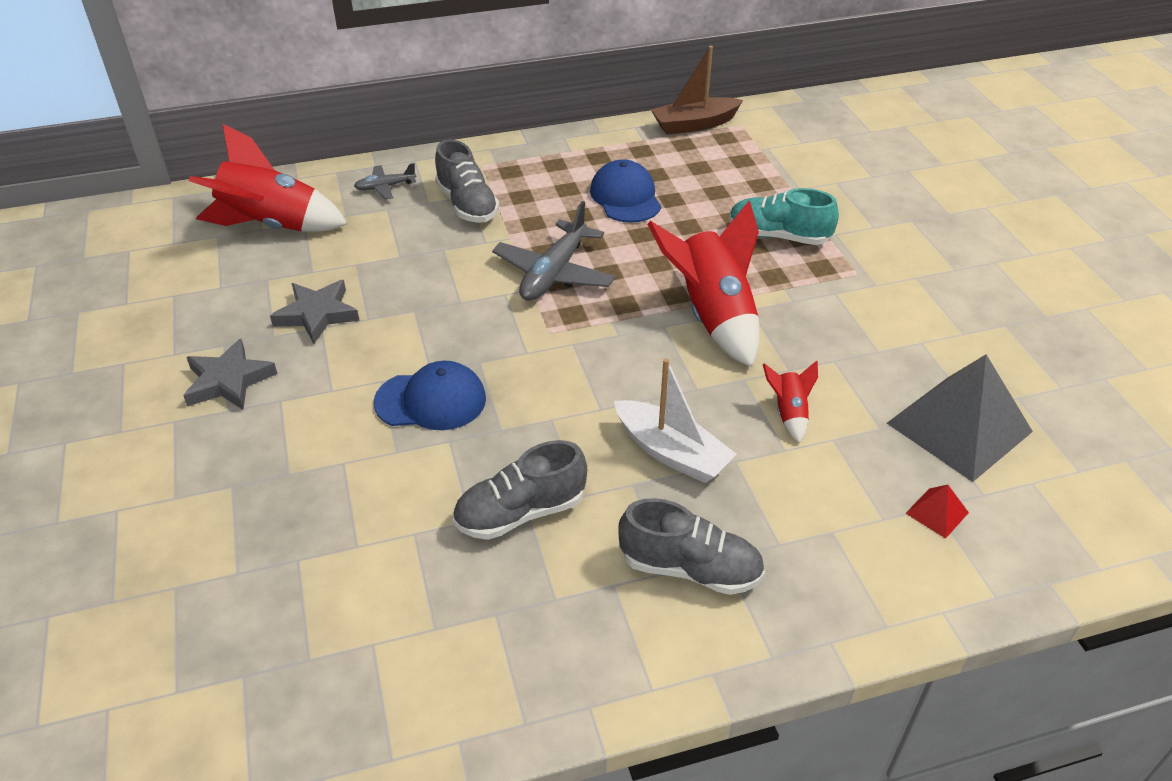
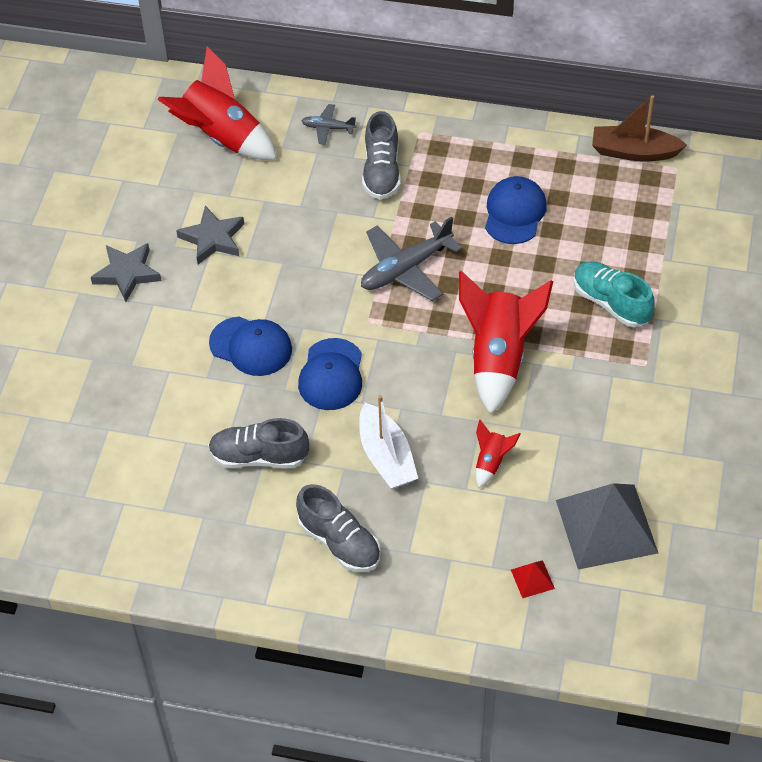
camera: 30 degrees right, 10 degrees up
none -> blue cap [298,338,362,410]

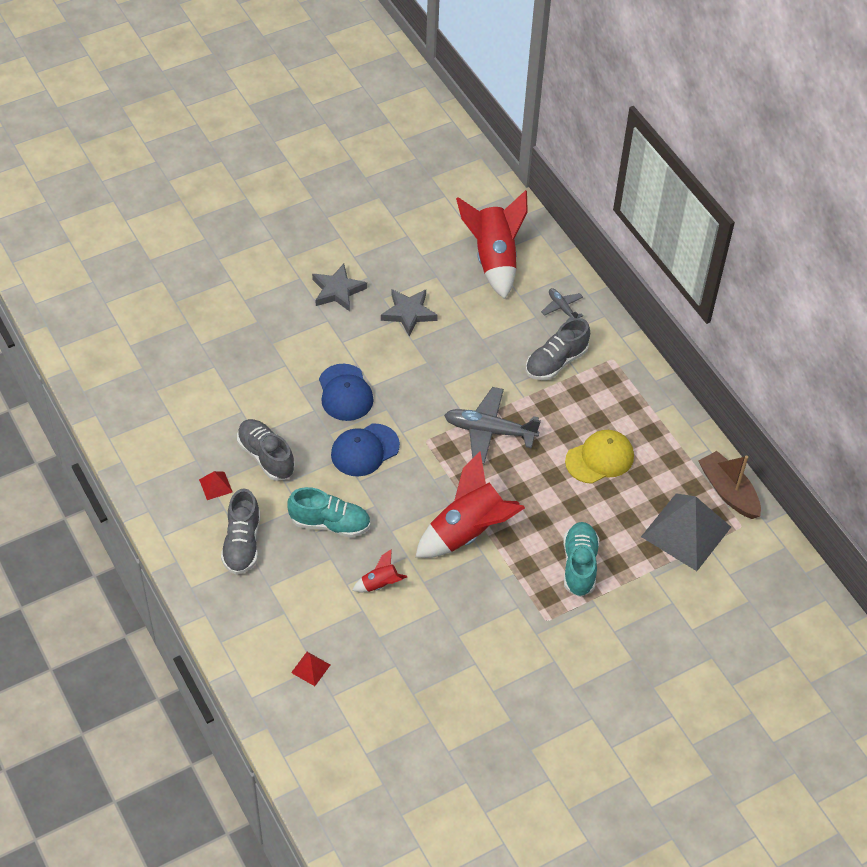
camera: 45 degrees right, 0 degrees up
white boat [359,395,418,489] -> turquoise shoe [287,487,371,538]
blue cap [485,176,547,244] -> yellow cap [565,430,634,484]
grey pyramid [556,483,658,570] -> grey pyramid moved to [641,493,731,571]
none -> red pyramid [199,471,232,500]

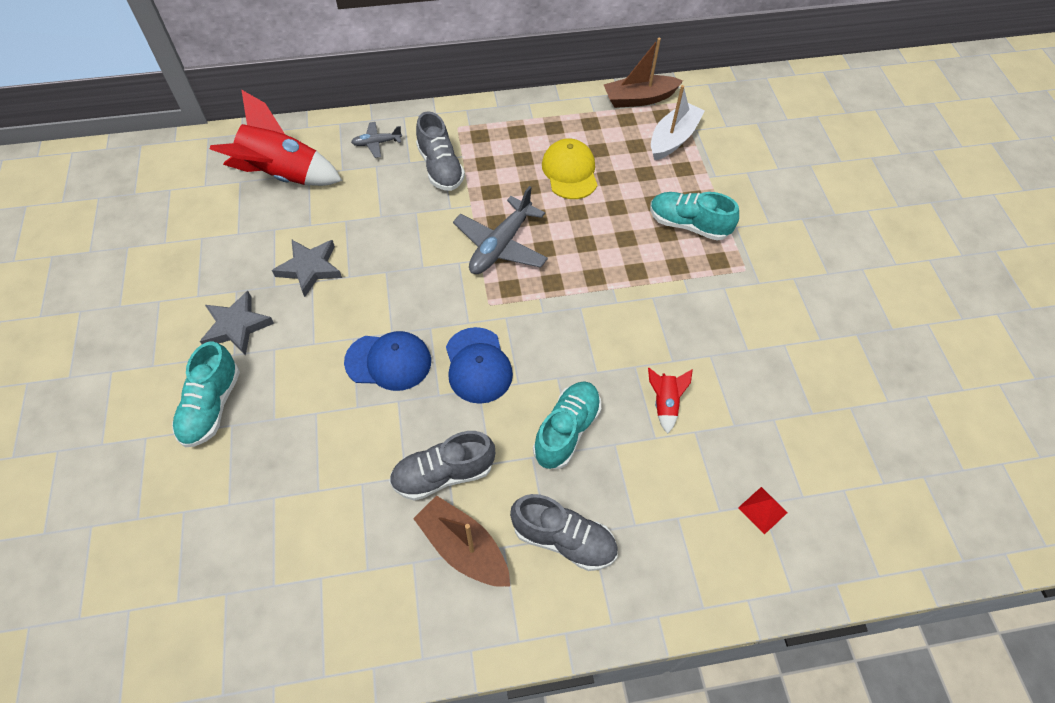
camera: 70 degrees left, 5 degrees up
red pyramid [199,471,232,500] -> brown boat [413,495,510,587]
red rocket [415,451,525,558] -> none
grey pyramid [641,493,731,571] -> white boat [651,85,705,161]
none -> turquoise shoe [172,341,240,447]

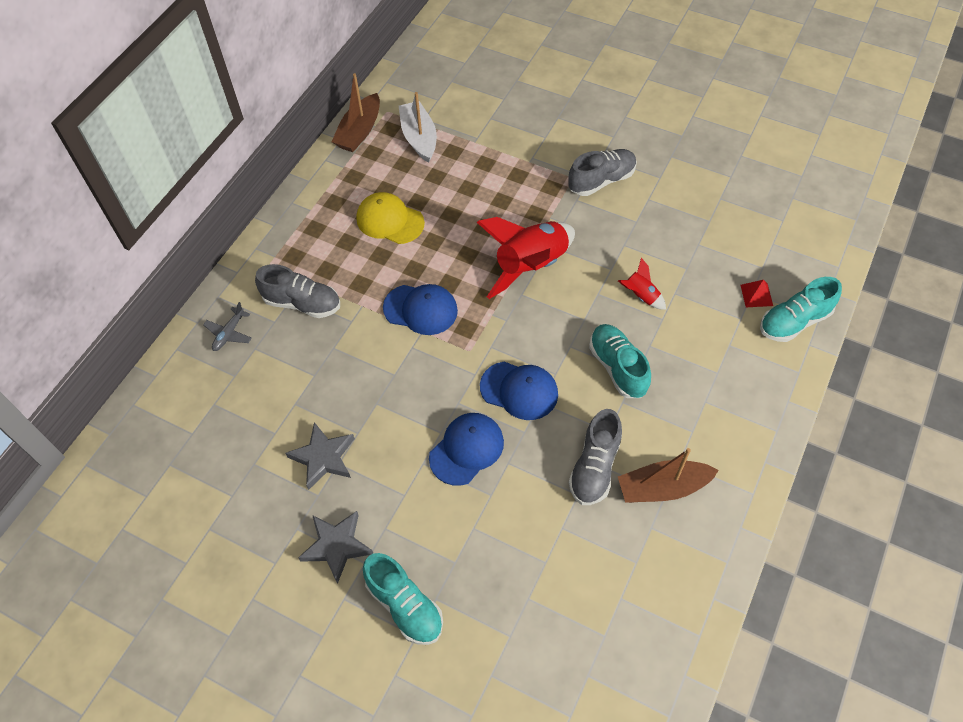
camera: 50 degrees left, 0 degrees up
red rocket [210,90,342,186] -> red rocket moved to [477,217,575,299]
grey plane [453,186,548,274] -> blue cap [383,284,458,335]
grey shoe [510,494,618,571] -> grey shoe moved to [568,149,637,196]
turquoise shoe [650,192,739,241] -> turquoise shoe moved to [760,277,842,342]

